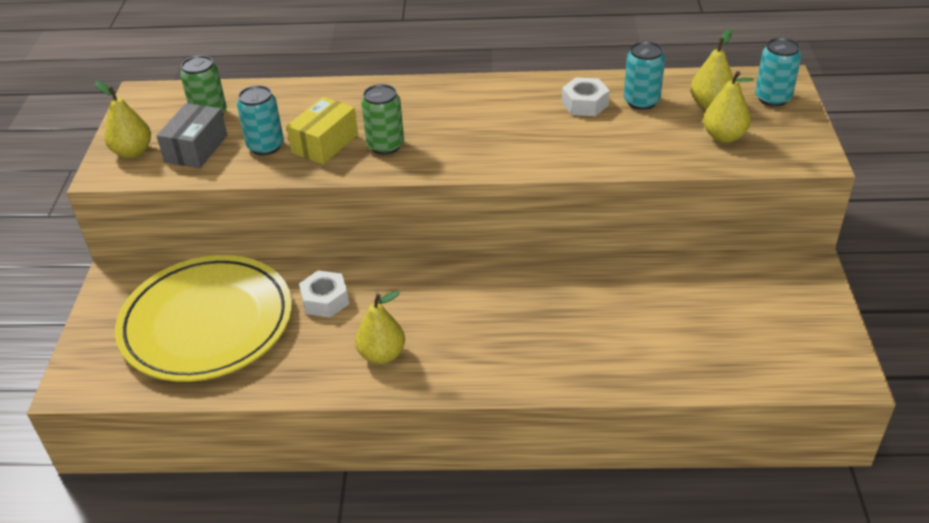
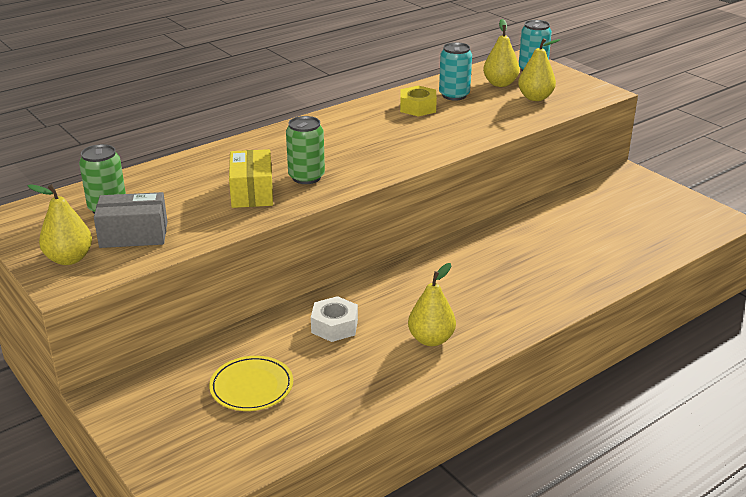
camera: 40 degrees left, 10 degrees down
yellow plate [115,255,292,382] -> yellow plate [209,356,293,411], size x0.45
grey box [156,103,227,168] -> grey box turned 75 degrees counterclockwise [94,192,167,248]
turquoise can [237,85,284,155] -> none
white nut [562,77,610,116] -> yellow nut [400,86,437,116]

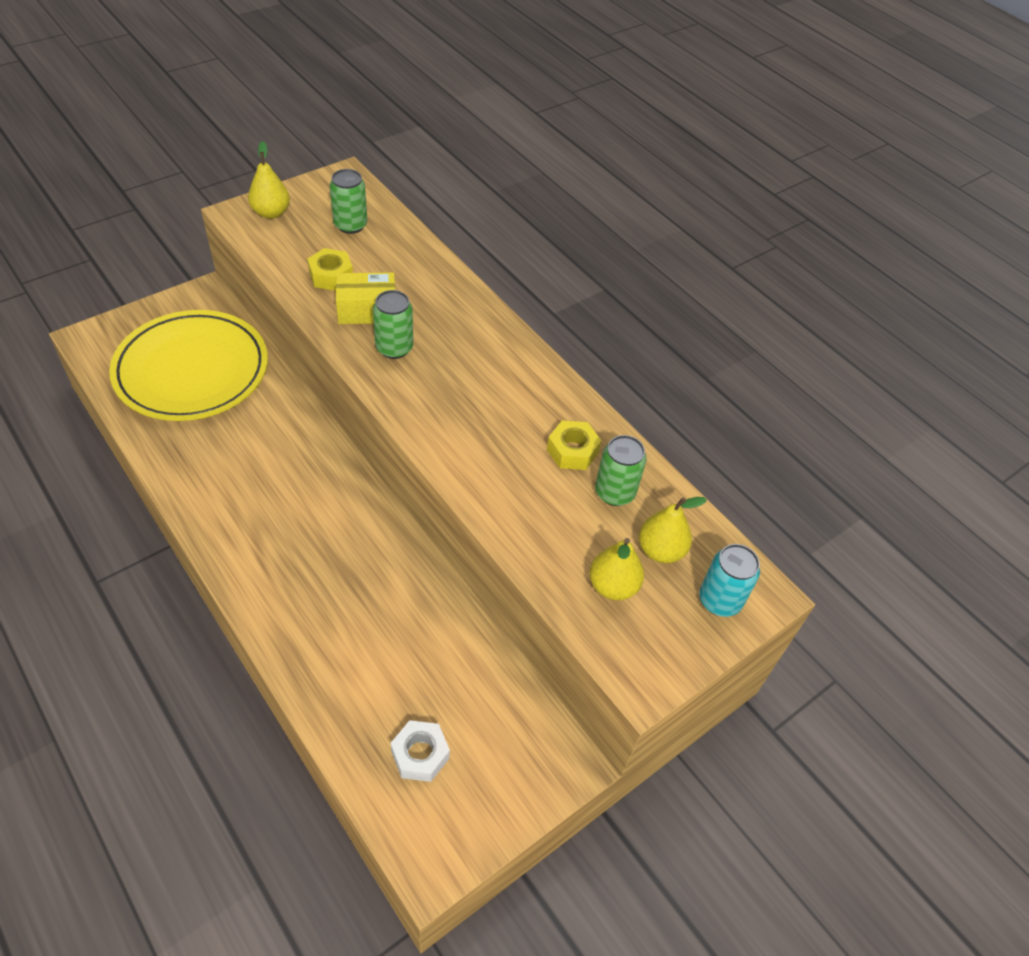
camera: 85 degrees right, 20 degrees up
grey box [94,192,167,248] -> none
yellow plate [209,356,293,411] -> yellow plate [109,310,268,421], size x2.23
white nut [311,296,358,342] -> white nut moved to [391,720,450,782]
yellow pear [408,263,456,346] -> none
turquoise can [439,42,472,101] -> green can [595,435,646,506]
none -> yellow nut [307,248,353,291]

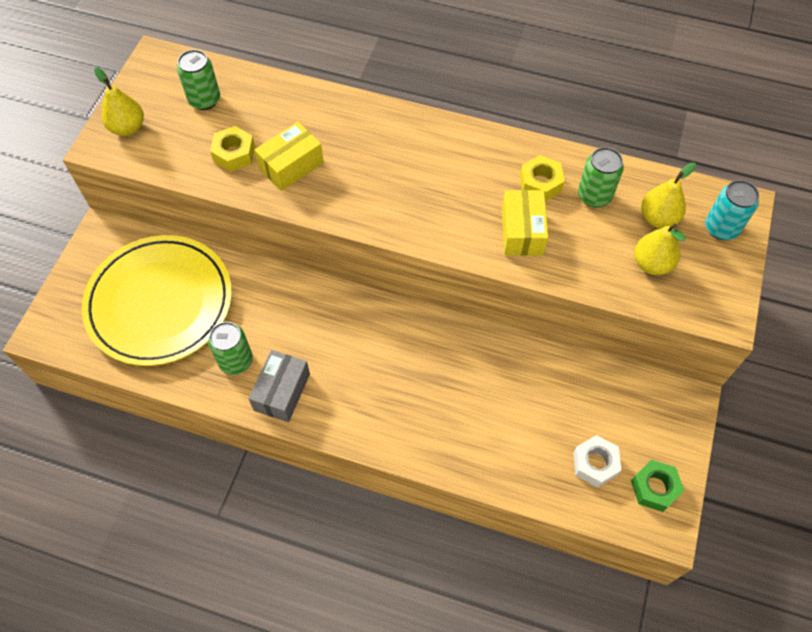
camera: 30 degrees left, 10 degrees up
green can [373,290,413,359] -> green can moved to [208,322,253,375]
none -> grey box [248,350,310,422]
none -> yellow box [502,190,548,256]
none -> green nut [631,460,684,512]

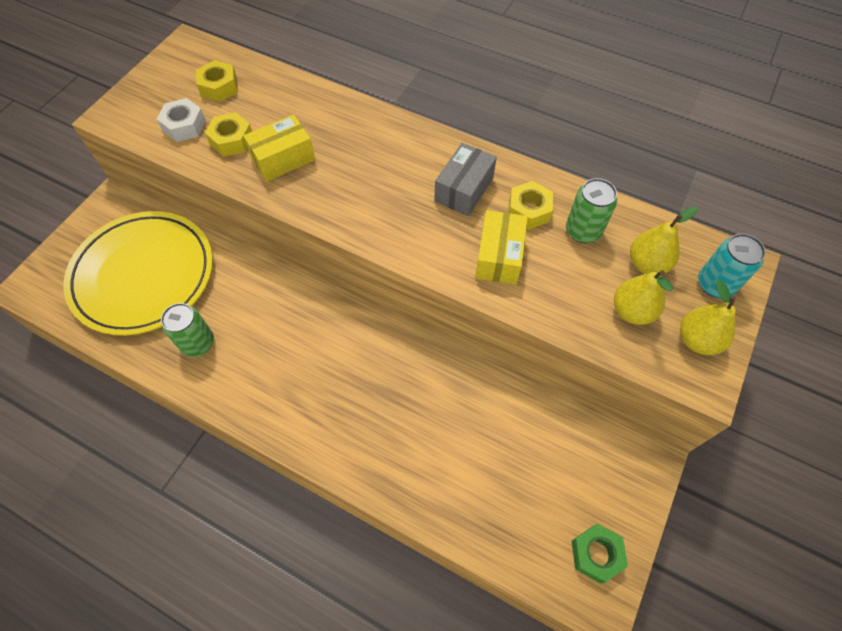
camera: 10 degrees right, 0 degrees up
yellow pear [94,67,144,136] -> yellow pear moved to [680,280,736,355]
green can [177,50,220,110] -> yellow nut [196,60,238,102]
grey box [248,350,310,422] -> grey box moved to [434,143,497,216]
white nut [573,435,621,487] -> white nut moved to [157,98,206,142]

